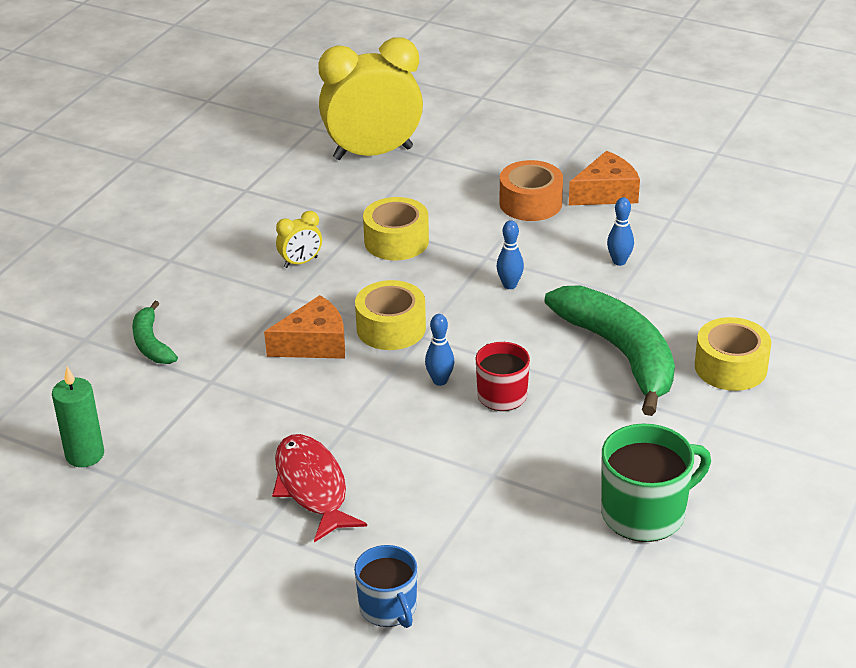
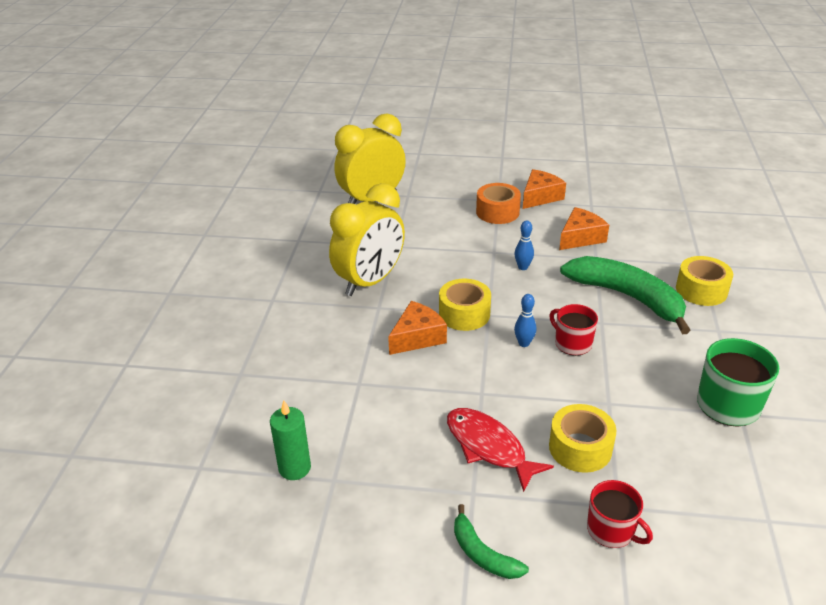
camera: 20 degrees left, 0 degrees up
green banana [132,301,178,364] -> green banana moved to [454,504,529,579]
yellow clock [276,211,322,268] -> yellow clock [329,183,405,296], size x2.41
blue mug [354,545,417,628] -> red mug [587,480,653,548]
yellow tape [363,197,429,260] -> yellow tape moved to [549,404,617,473]
blue bowling pin [607,197,634,266] -> orange cheese [559,207,609,250]

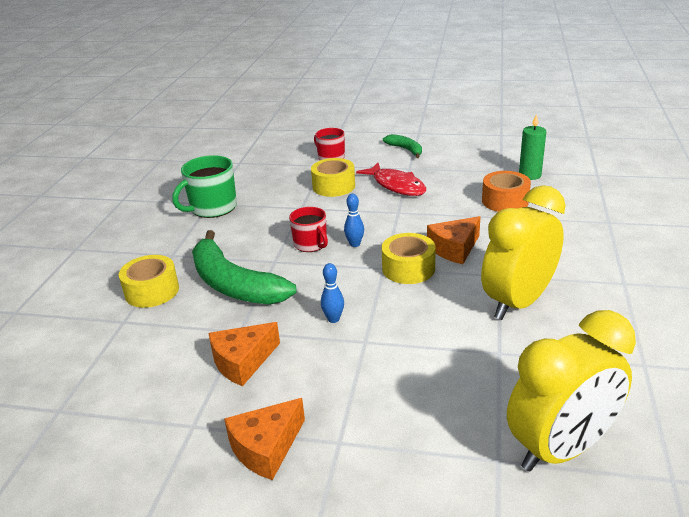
camera: 175 degrees left, 5 degrees down
orange tape [476,183,521,224] -> orange tape moved to [482,171,531,212]

